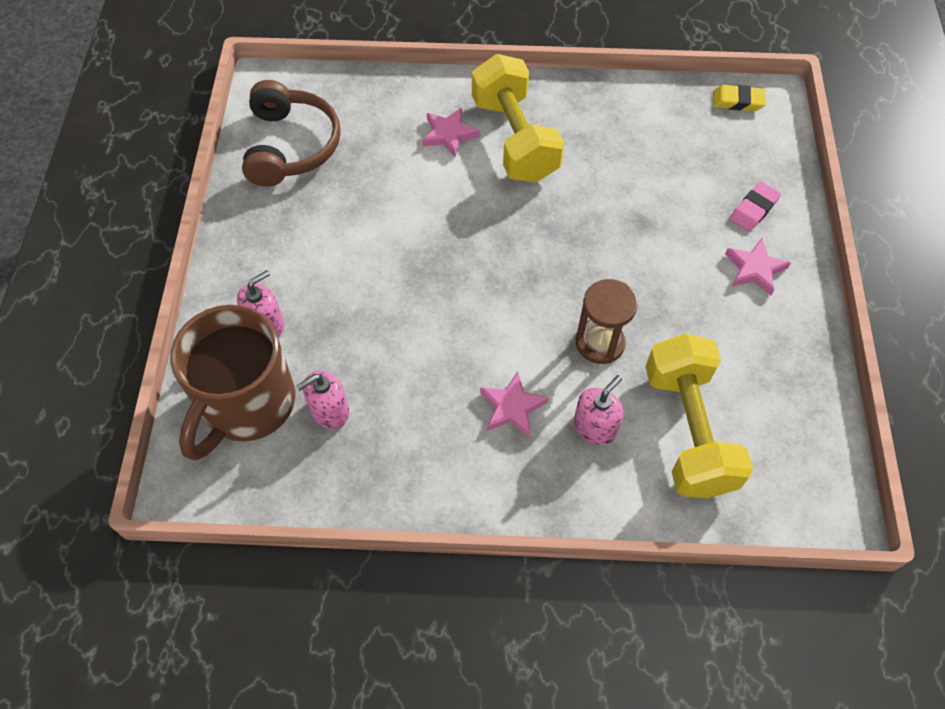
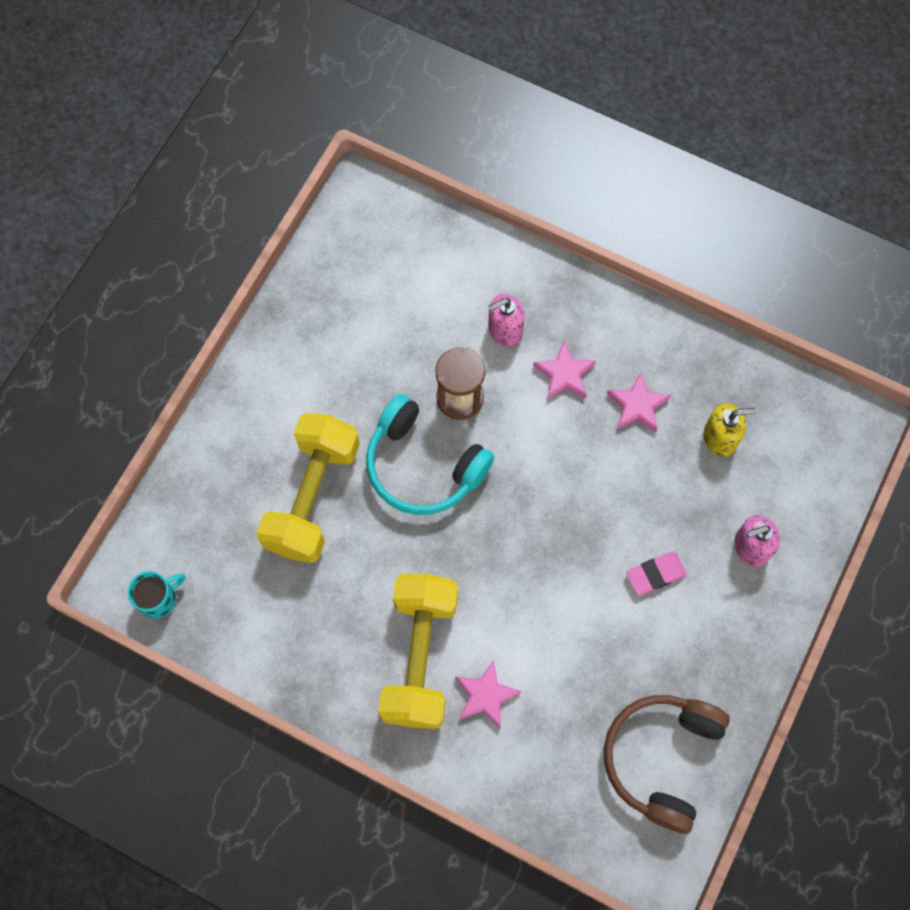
camera: 155 degrees left, 10 degrees up
brown mug [170,305,295,461] -> none
pink soap dispenser [296,370,349,429] -> yellow soap dispenser [704,403,756,457]
yellow dumbbell [645,334,753,498] -> yellow dumbbell moved to [256,413,360,563]
yellow eraser [713,85,766,111] -> turquoise mug [128,571,185,618]
pink star [725,238,791,296] -> pink star moved to [607,372,671,432]
pink eraser [730,182,781,232] -> pink eraser moved to [626,552,687,595]
none -> turquoise headphones [366,394,494,515]

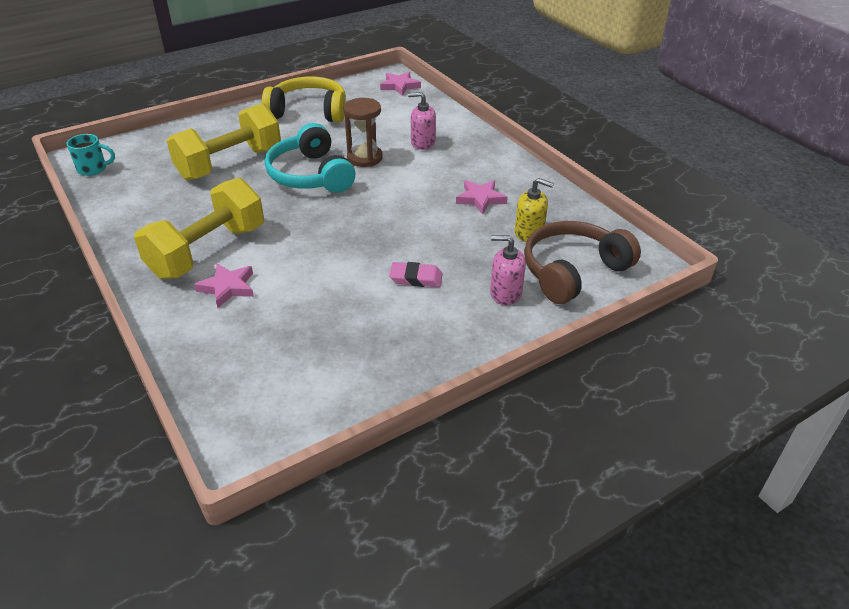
camera: 30 degrees right, 30 degrees down
pink star [533,340,596,400] -> pink star moved to [380,72,421,96]
brown headphones [604,695,730,834] -> brown headphones moved to [524,221,641,304]
none -> yellow headphones [262,77,346,123]

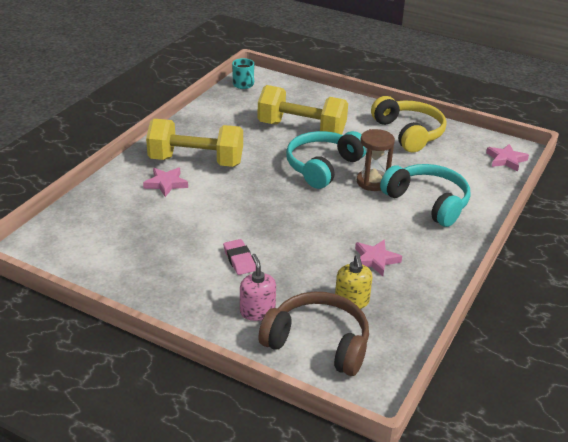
camera: 60 degrees right, 5 degrees down
pink soap dispenser [408,92,436,150] -> turquoise headphones [380,164,470,227]

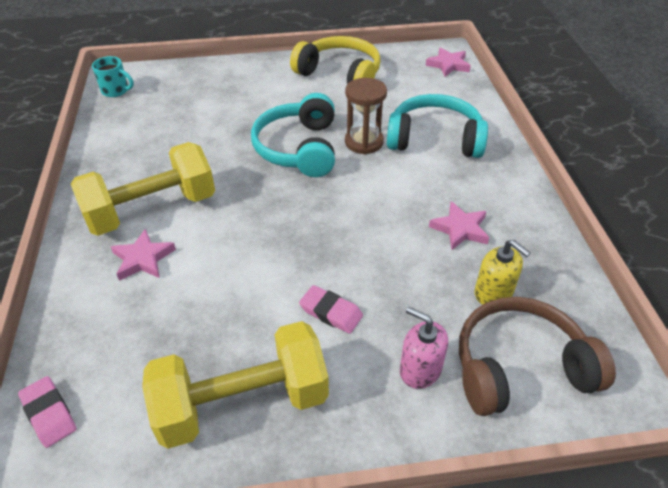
camera: 35 degrees left, 10 degrees up
yellow dumbbell [258,85,348,135] -> yellow dumbbell moved to [142,321,329,449]
none -> pink eraser [18,376,76,448]

